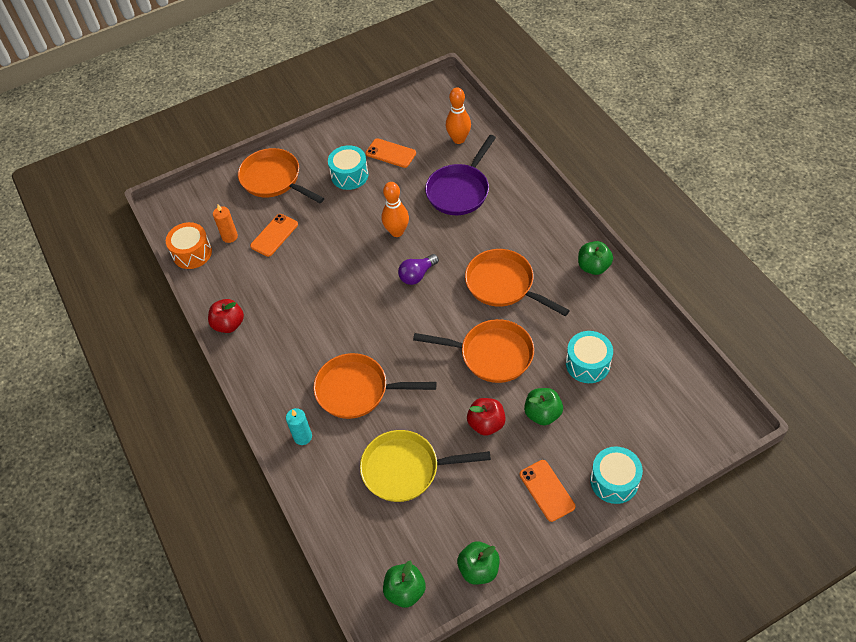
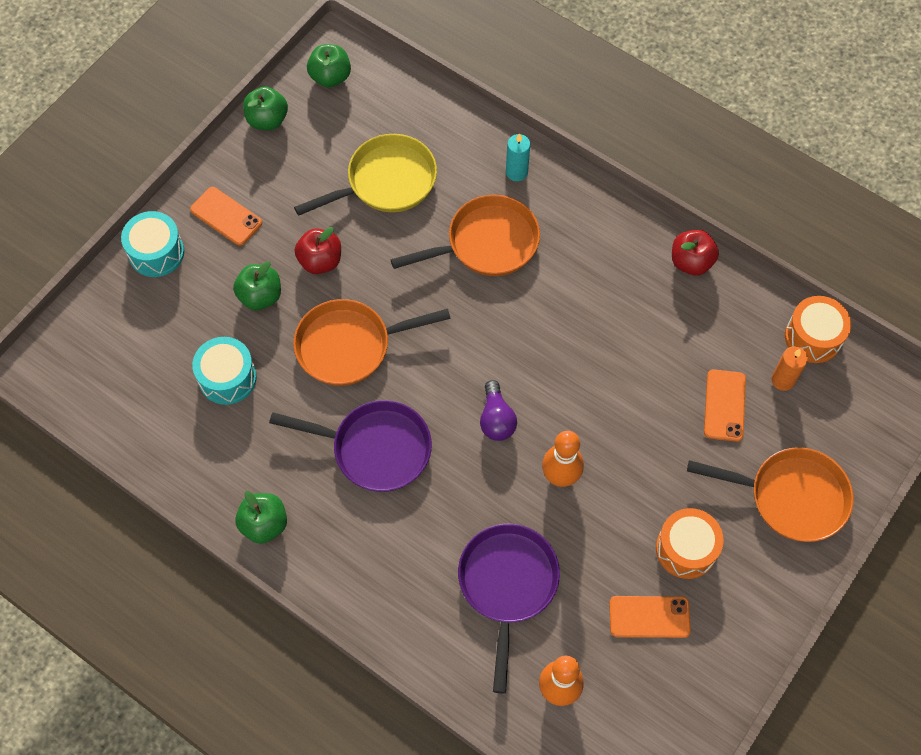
camera: 150 degrees right, 10 degrees up
turquoise drum [328,145,369,190] -> orange drum [656,508,724,579]
purple light bulb [398,254,439,285] -> purple light bulb turned 150 degrees clockwise [480,380,517,441]
orange pan [465,249,570,316] -> purple pan [269,400,432,492]

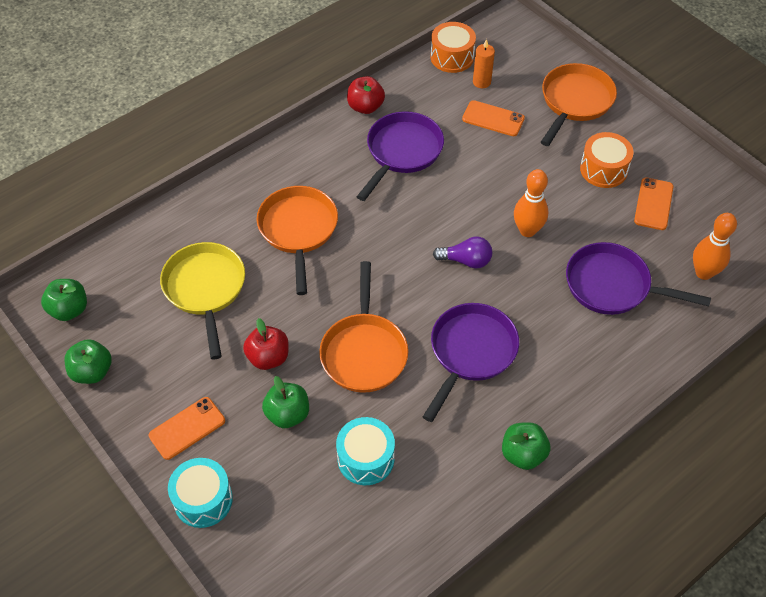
camera: 75 degrees left, 10 degrees down
turquoise candle [506,133,530,181] -> none
none -> purple pan [357,111,444,201]

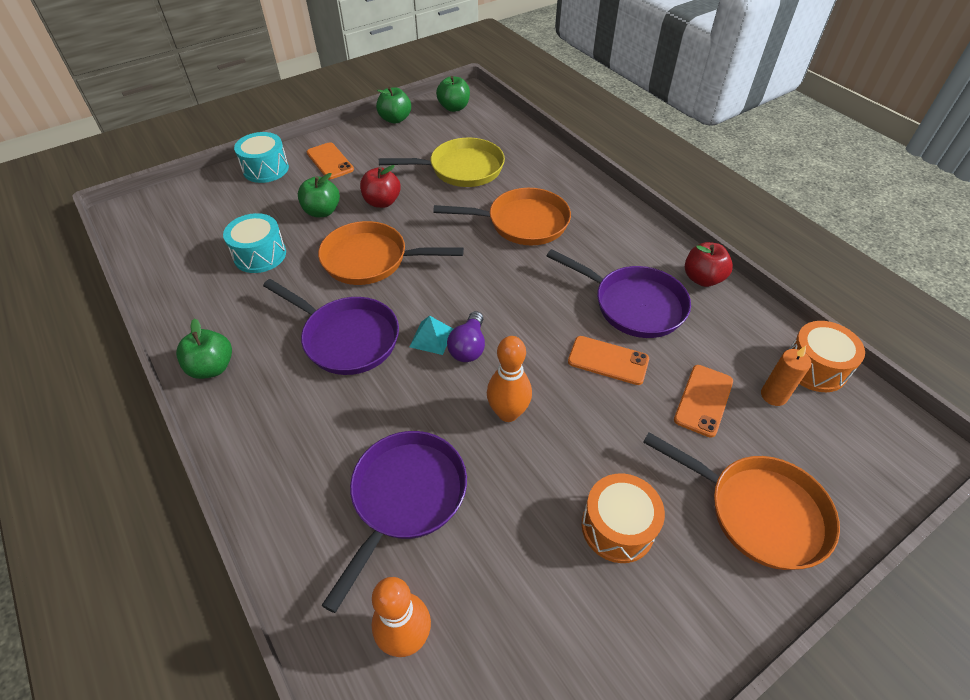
camera: 95 degrees right, 5 degrees down
orange phone [634,177,674,230] -> orange phone moved to [568,336,649,385]
none -> turquoise pyramid [409,316,453,355]

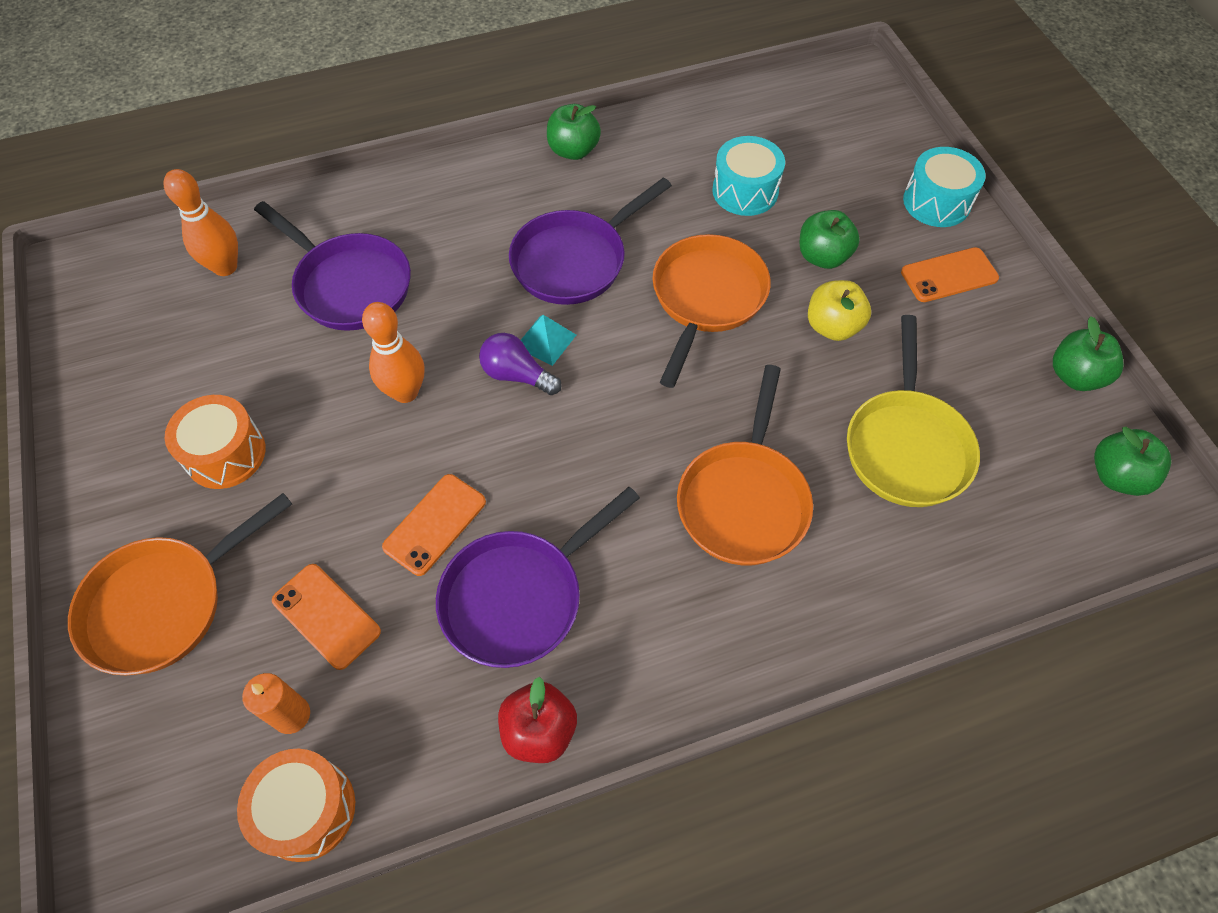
camera: 105 degrees right, 10 degrees up
red apple [360,165,401,208] -> yellow apple [808,280,871,341]

